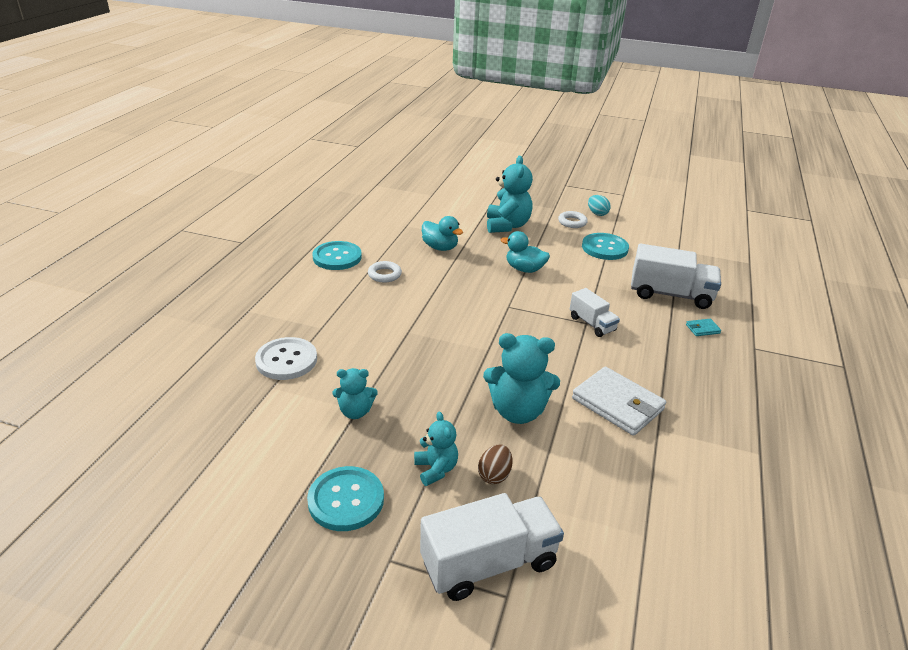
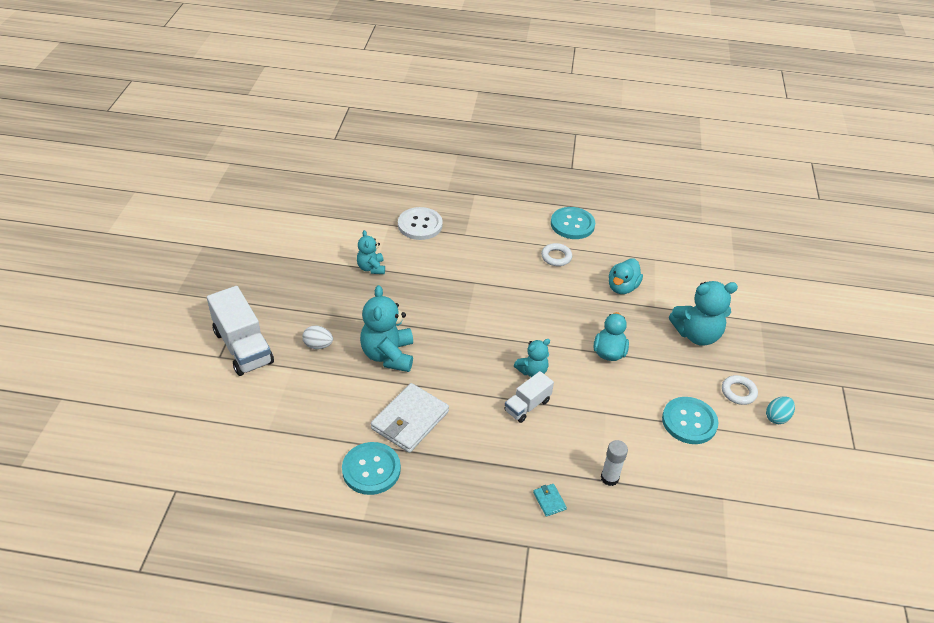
camera: 80 degrees right, 10 degrees up
turquoise button [307,466,384,531] -> turquoise button moved to [342,442,401,495]
turquoise teddy bear [414,412,458,486] -> turquoise teddy bear moved to [514,339,550,377]
brown egg [478,445,513,484] -> white egg [302,326,333,349]
white truck [631,244,721,309] -> white glue stick [601,440,628,486]

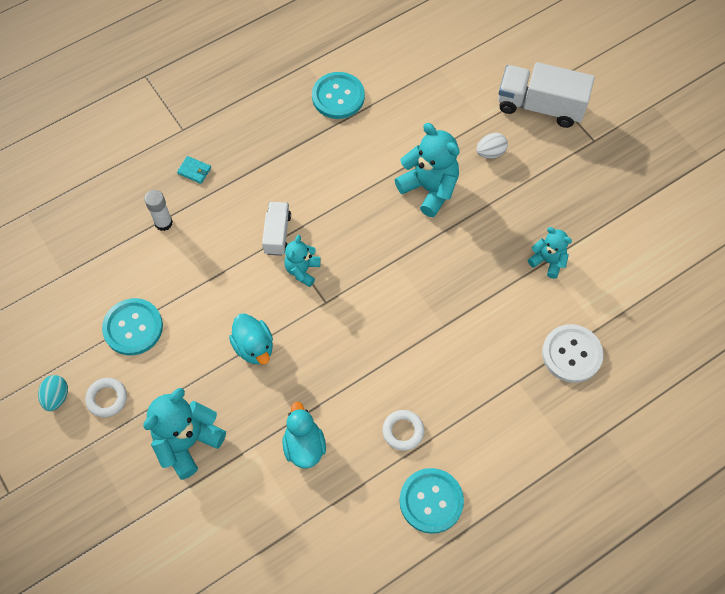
camera: 140 degrees right, 20 degrees up
white wallet [371,383,449,453] -> none

